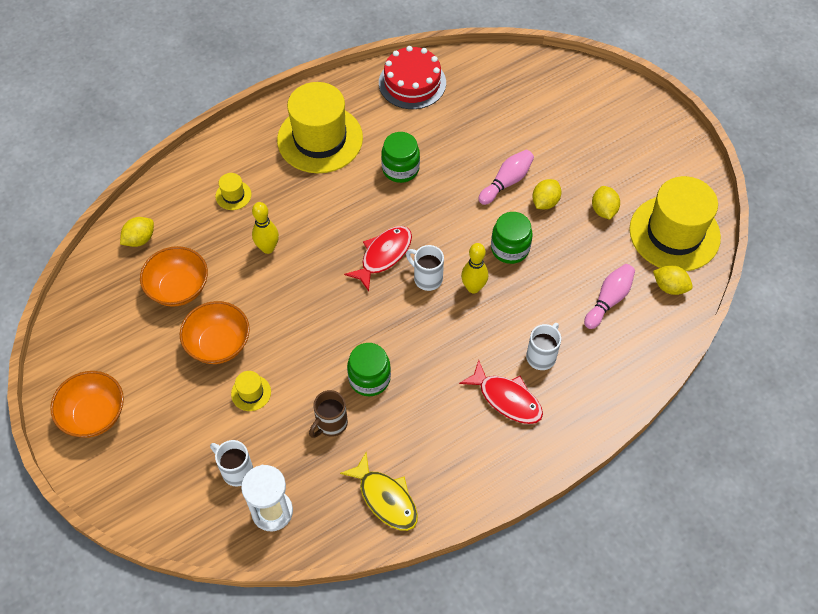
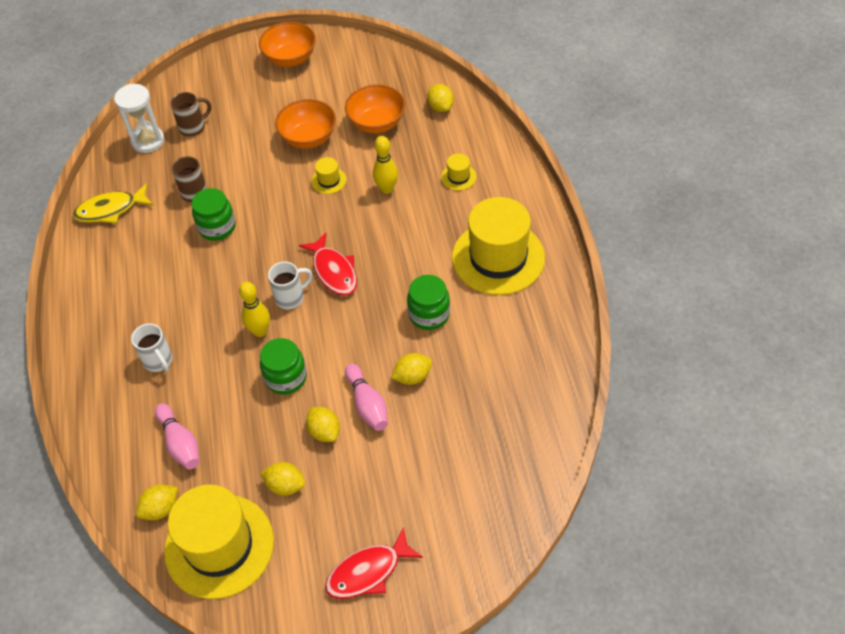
camera: 115 degrees right, 5 degrees down
white mug [210,440,253,486] -> brown mug [170,92,211,137]
yellow hat [231,371,271,411] -> yellow hat moved to [311,157,347,194]
red cake [379,46,446,109] -> none
red fish [459,360,543,424] -> red fish moved to [325,527,423,599]
none -> yellow lemon [391,353,432,385]

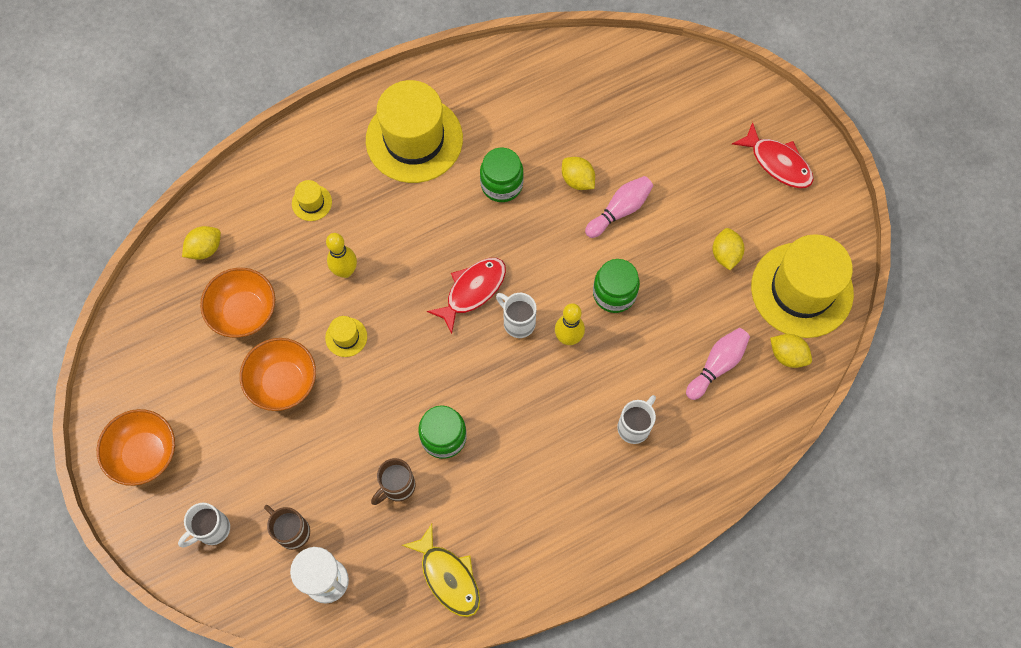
camera: 110 degrees left, 15 degrees up
yellow lemon [306,407,340,442] -> none
none -> white mug [178,503,230,547]

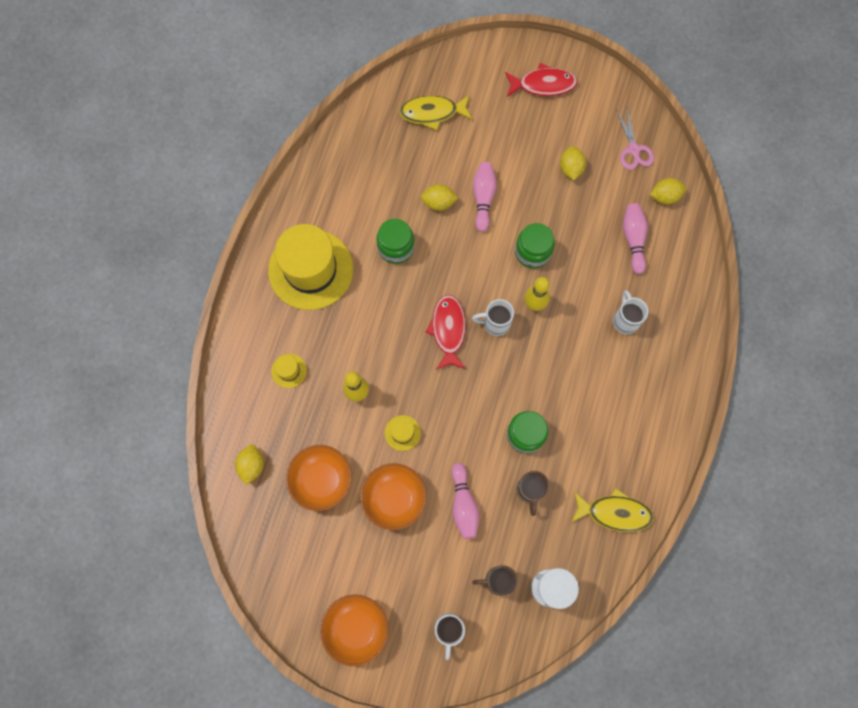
camera: 45 degrees left, 5 degrees up
yellow lemon [713,228,745,270] -> yellow lemon turned 45 degrees clockwise [560,146,586,180]
yellow hat [751,234,854,338] -> pink scissors [616,108,654,170]
none -> yellow fish [399,94,472,130]
none -> pink bowling pin [452,463,479,539]

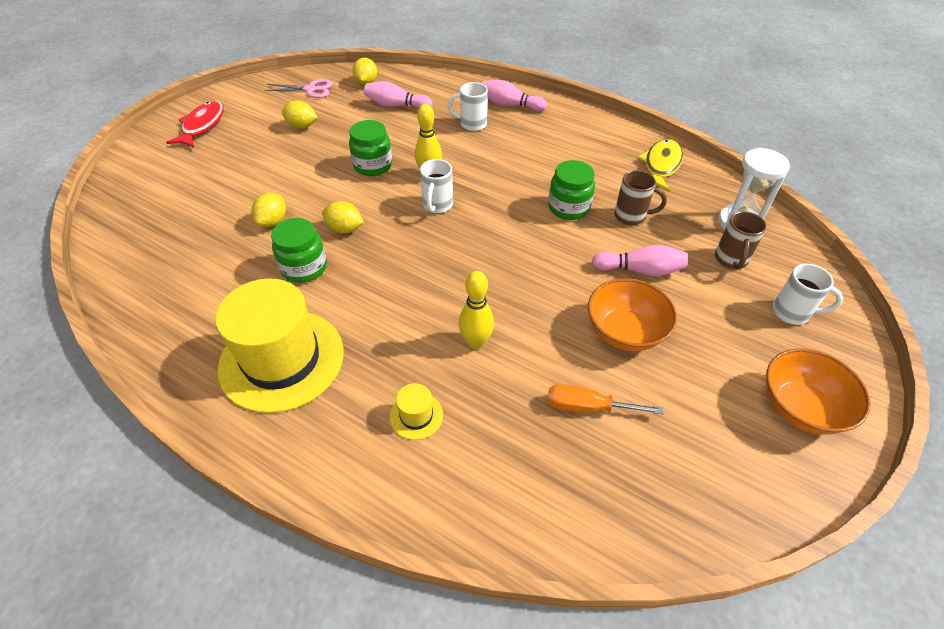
camera: 75 degrees left, 25 degrees down
yellow lemon [235,445,264,485] -> yellow lemon moved to [322,201,364,233]
orange bowl [286,445,352,511] -> orange screwdriver [548,384,664,414]
yellow hat [385,415,421,451] -> none
yellow fish [399,94,472,130] -> none
red fish [426,295,466,370] -> none
pink bowling pin [473,162,497,232] -> pink bowling pin moved to [482,80,547,111]

